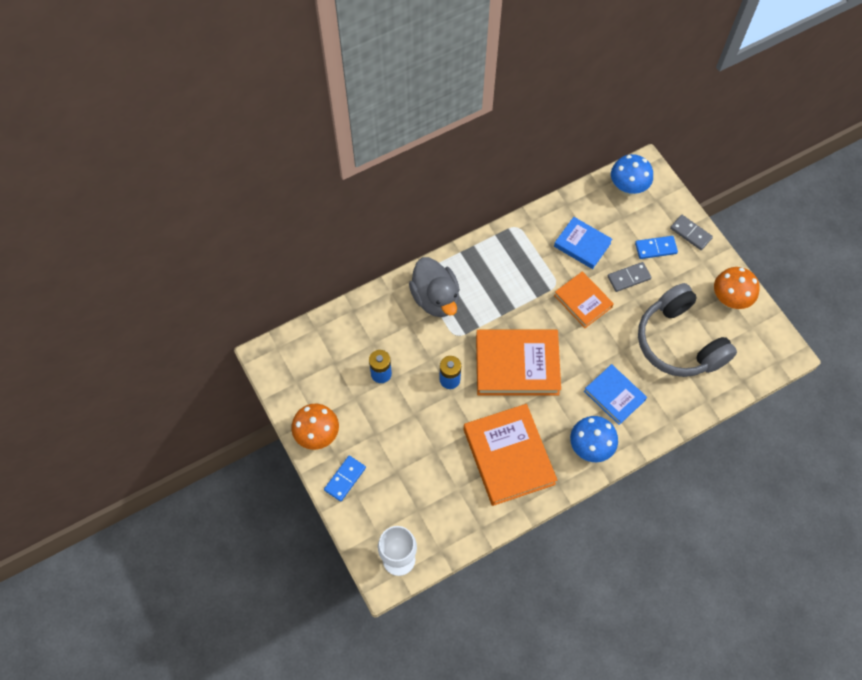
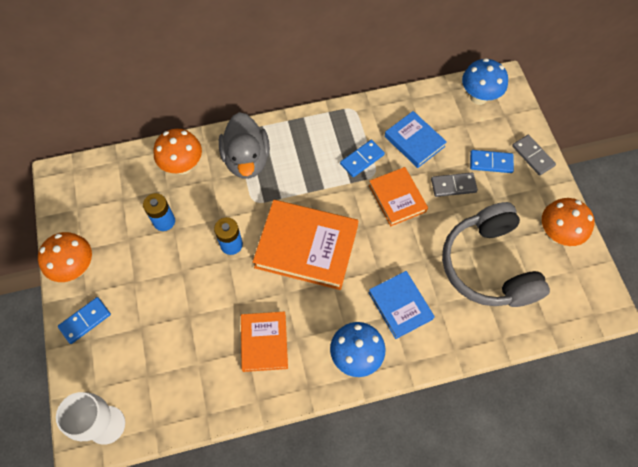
camera: 15 degrees right, 0 degrees up
orange book [464,404,557,506] -> orange book [241,312,288,372], size x0.59
none -> orange mushroom [153,129,202,174]
none -> blue domino [340,140,385,177]

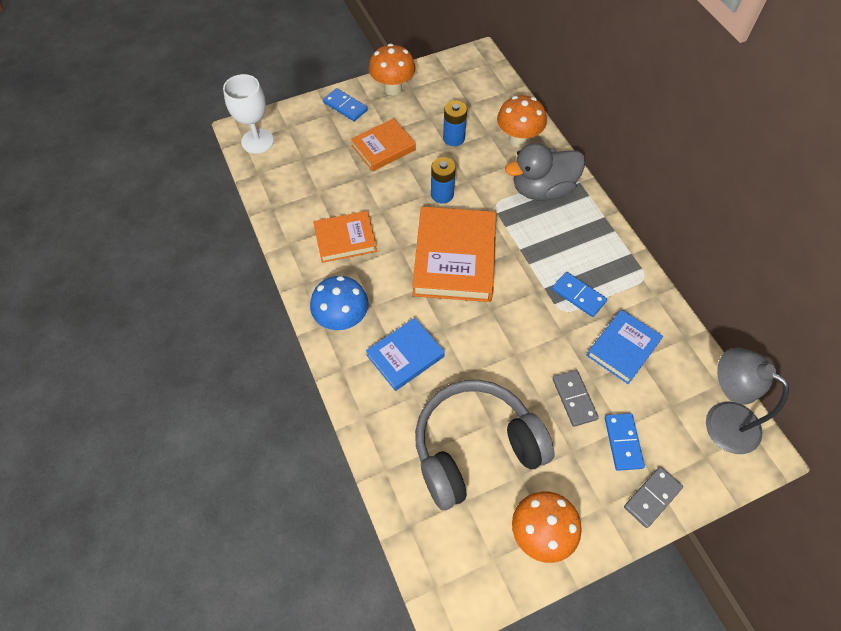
camera: 80 degrees right, 5 degrees down
orange book [369,167,428,226] -> orange book moved to [351,118,416,172]
blue mushroom [462,58,508,105] -> grey lamp [706,348,789,454]

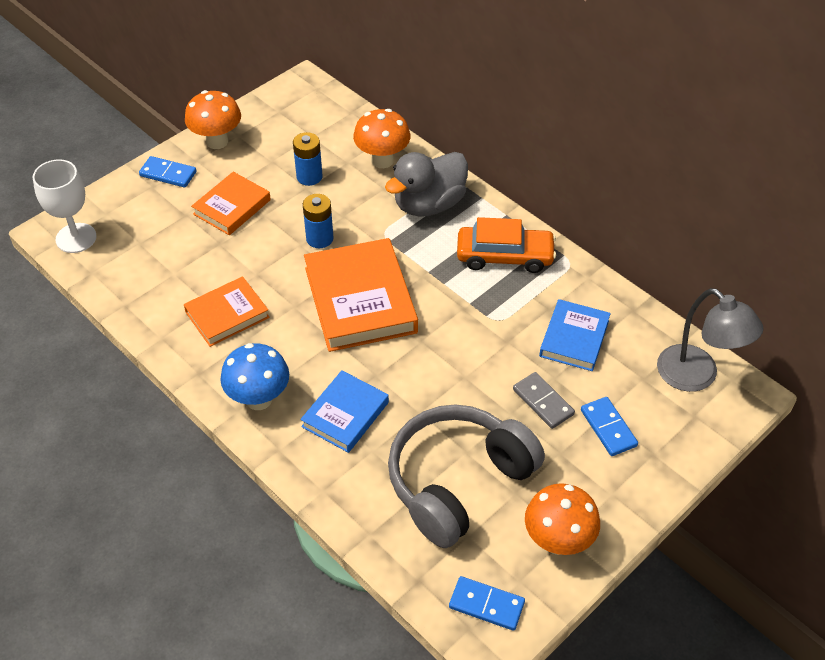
camera: 20 degrees left, 10 degrees down
blue domino [552,272,607,317] -> blue domino moved to [449,576,525,631]
grey domino [624,467,683,528] -> none
grey lamp [706,348,789,454] -> grey lamp turned 150 degrees counterclockwise [657,288,764,392]
none -> orange car [457,217,556,273]

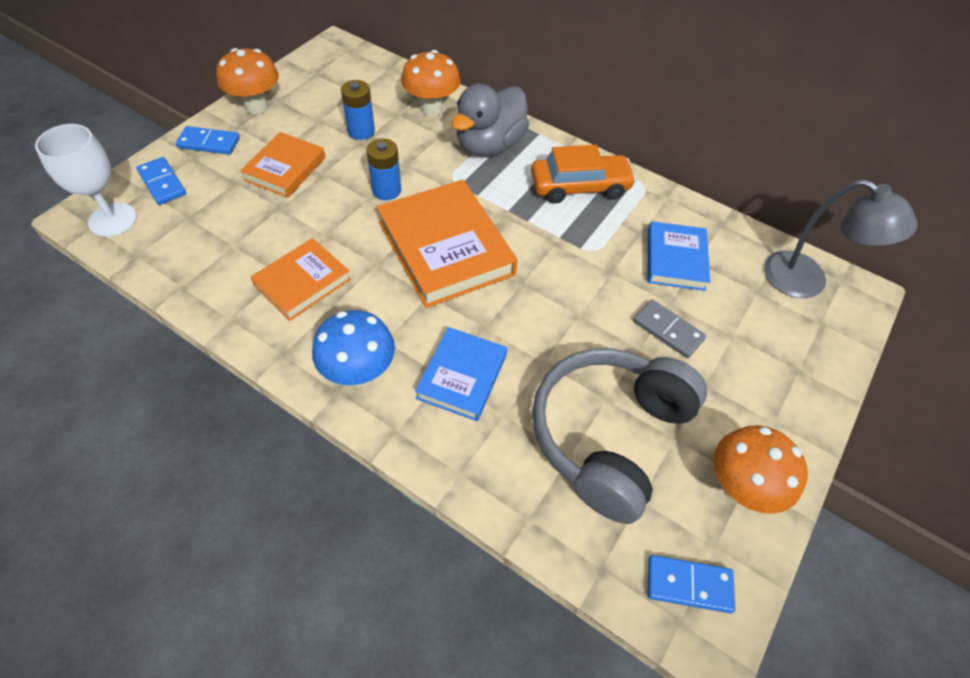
camera: 15 degrees left, 5 degrees up
blue domino [581,397,638,456] -> blue domino moved to [136,157,186,205]

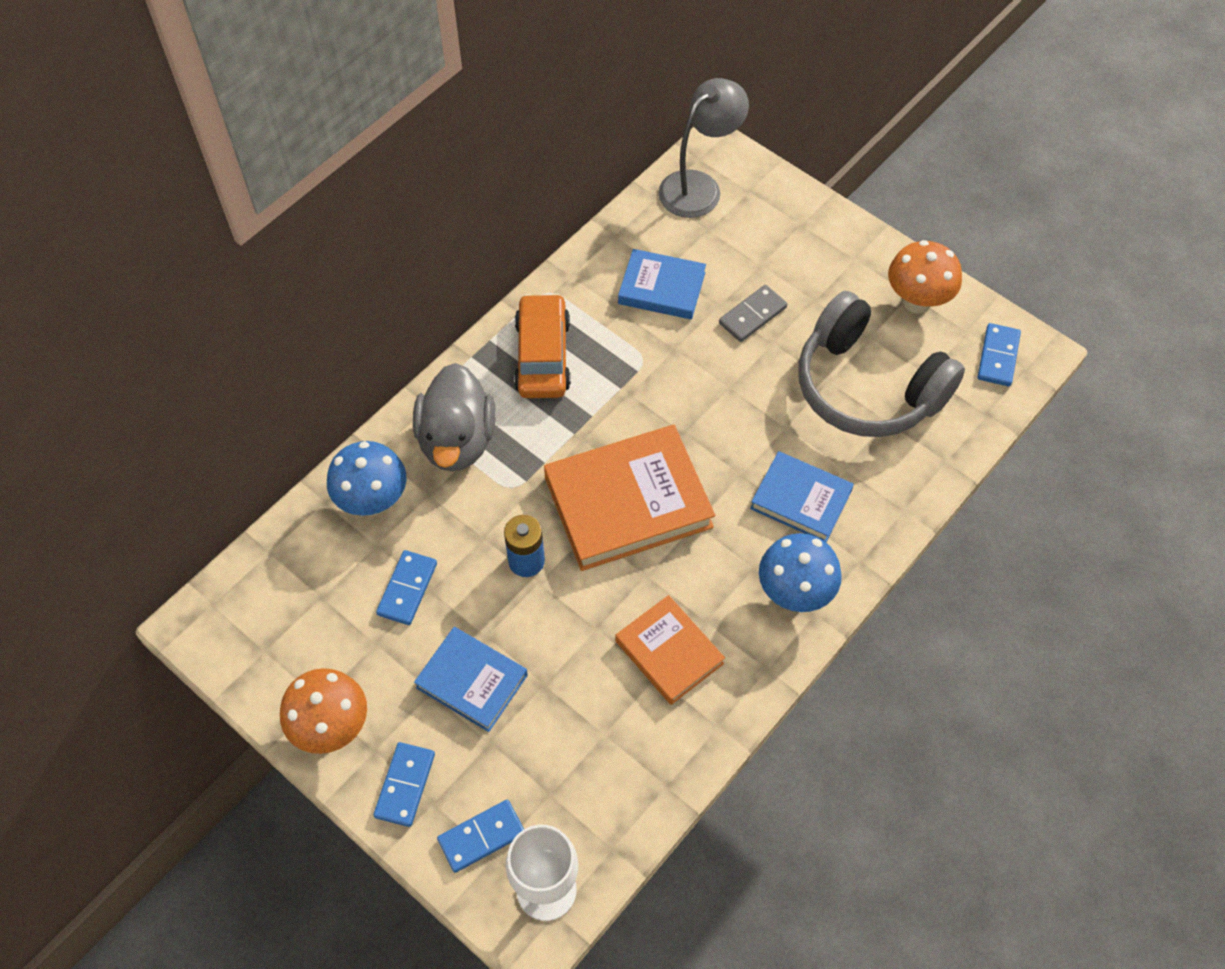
camera: 80 degrees left, 5 degrees up
orange book [240,132,325,198] -> blue book [414,627,528,732]
blue battery [341,80,375,140] -> blue domino [376,550,437,625]
orange mushroom [401,50,460,116] -> blue mushroom [327,441,406,516]
grey duck [452,84,529,157] -> grey duck turned 45 degrees clockwise [413,363,496,471]

